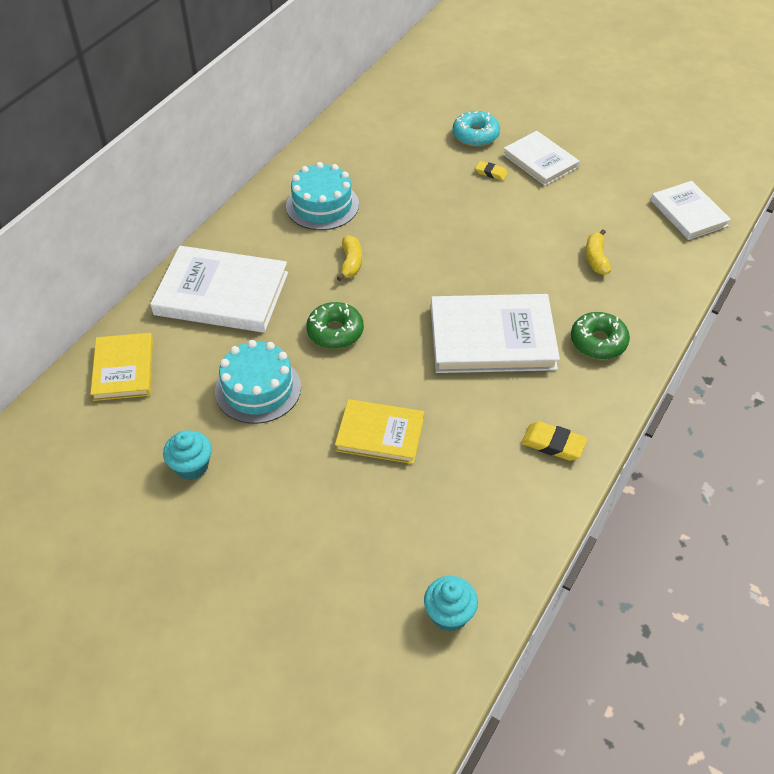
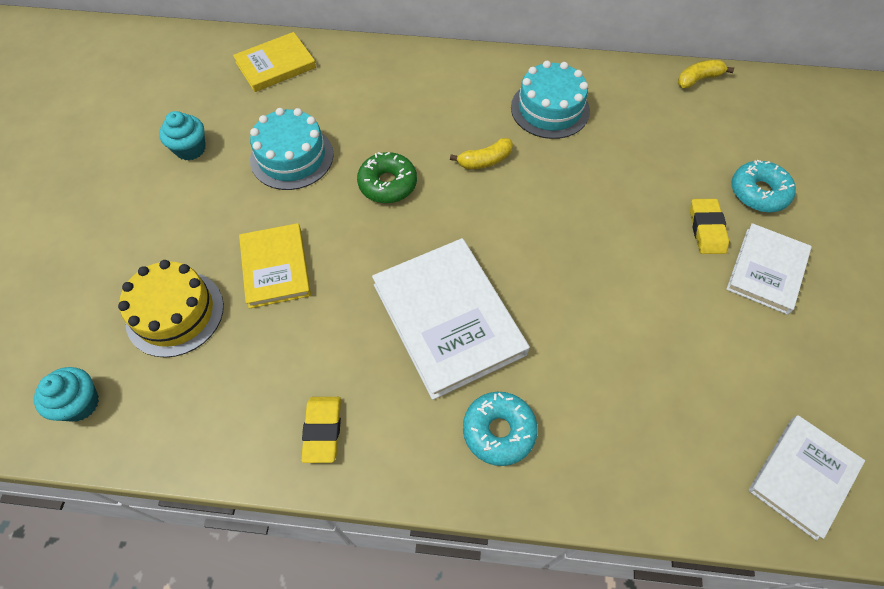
camera: 65 degrees right, 10 degrees up
white book [150,246,288,333] -> none
yellow eraser [475,161,508,180] -> yellow eraser [690,199,729,254], size x1.56
green donut [571,312,630,359] -> turquoise donut [463,392,538,466]
yellow banana [585,229,611,275] -> yellow banana moved to [678,60,734,89]
none -> yellow cake [118,260,224,358]

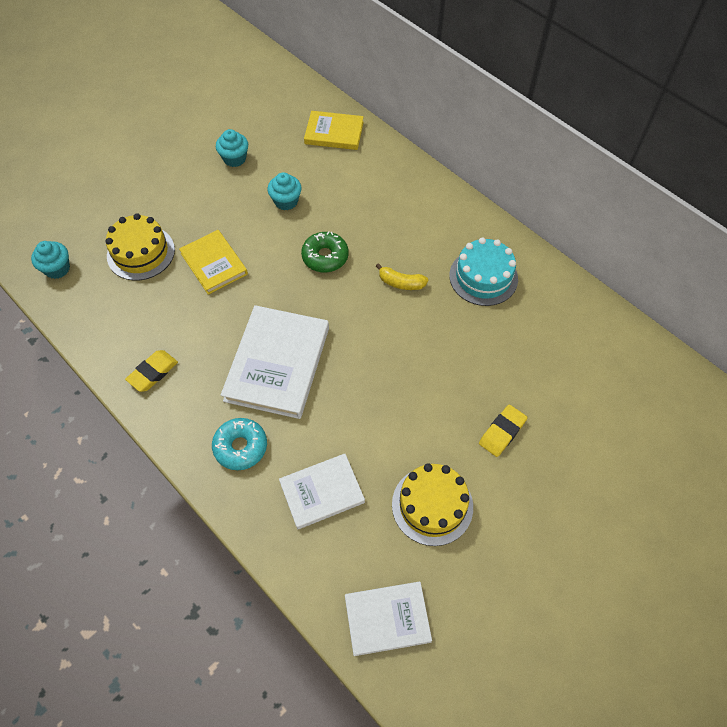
camera: 40 degrees right, 0 degrees up
yellow book [239,223,311,309] -> yellow book turned 60 degrees counterclockwise [179,230,248,295]
turquoise cake [250,108,334,190] -> turquoise cupcake [268,172,301,210]
yellow banana [678,60,734,89] -> none
white book [726,223,812,315] -> white book moved to [279,454,365,529]
turquoise donut [732,160,796,212] -> none
none -> yellow cake [392,463,473,546]

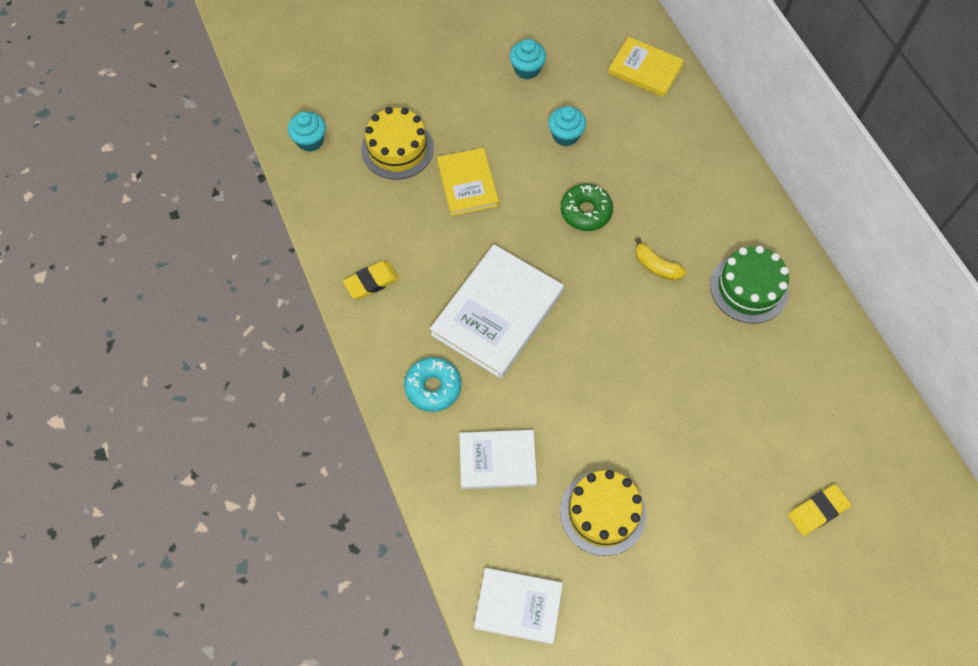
camera: 20 degrees right, 5 degrees up
turquoise cake [449,238,518,306] -> green cake [710,246,789,323]
yellow eraser [479,405,527,457] -> yellow eraser moved to [788,484,851,536]

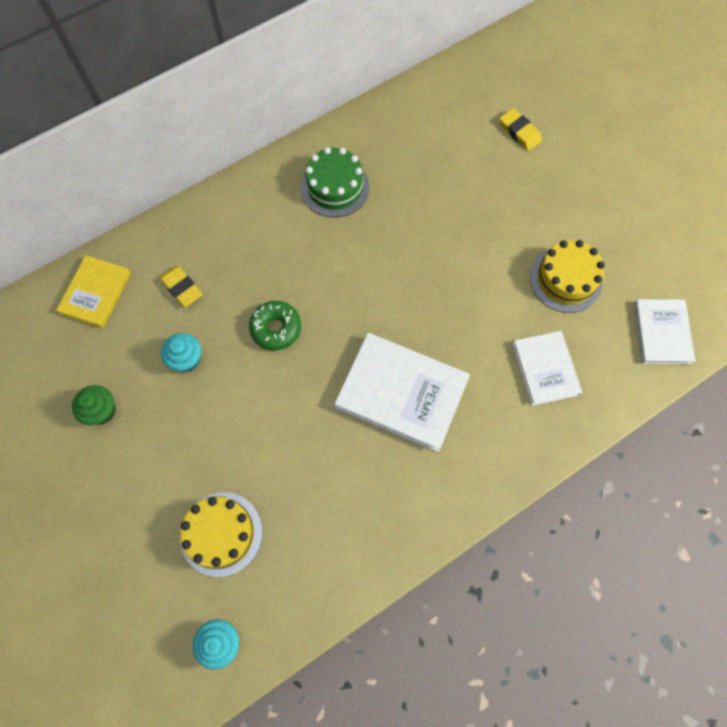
camera: 100 degrees left, 5 degrees up
yellow eraser [343,261,399,299] -> yellow eraser moved to [160,265,203,307]
turquoise donut [404,357,461,412] -> none
yellow book [437,148,499,216] -> none
turquoise cupcake [510,39,546,79] -> green cupcake [72,385,116,425]
yellow banana [635,238,686,280] -> none

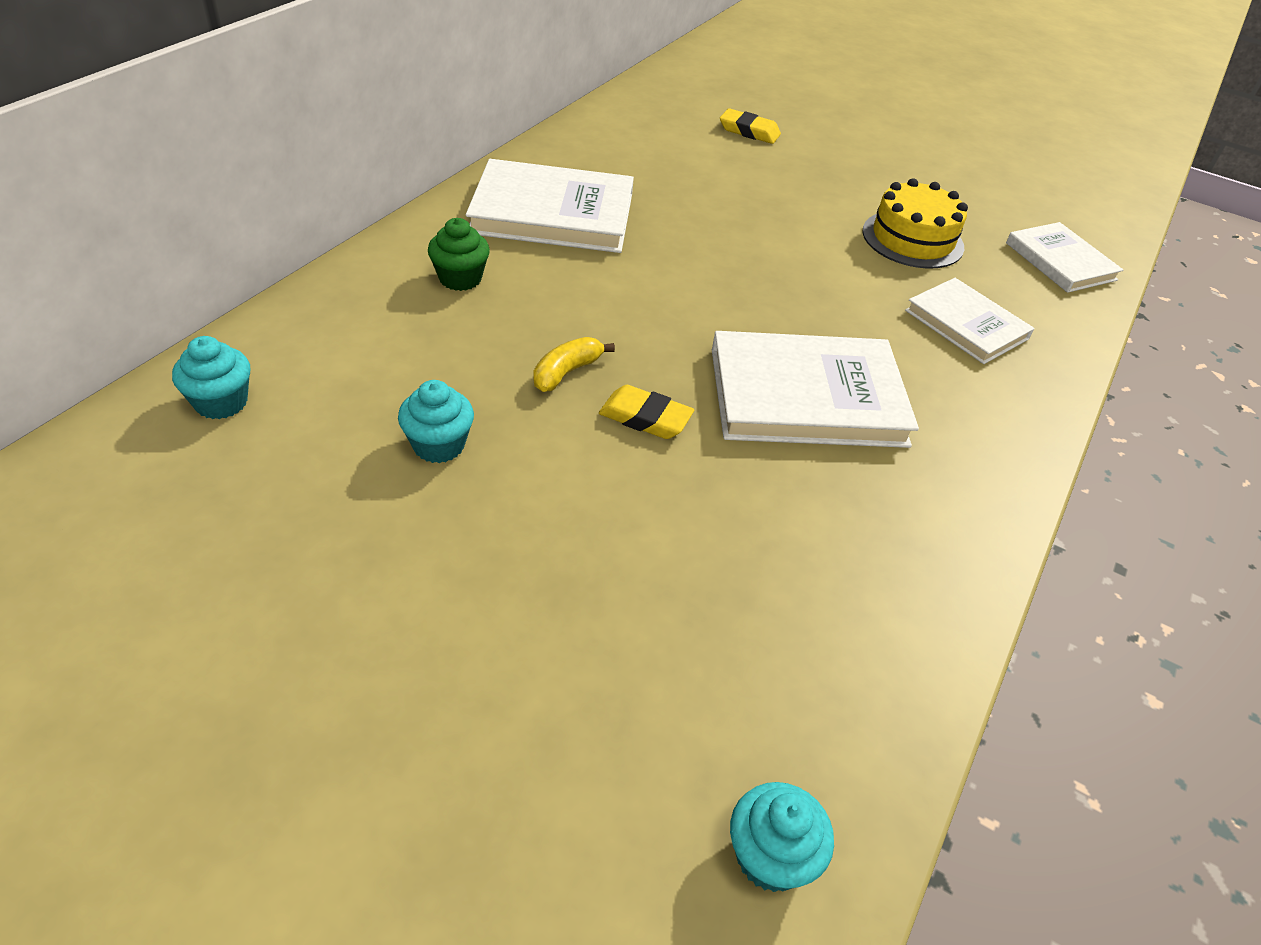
camera: 30 degrees left, 25 degrees down
yellow book [56,255,131,328] -> turquoise cupcake [172,336,251,419]
green cupcake [72,385,116,425] -> green cupcake moved to [428,218,490,291]
yellow eraser [160,265,203,307] -> yellow eraser moved to [599,385,694,439]
yellow cake [180,492,262,577] -> none
green donut [249,301,301,351] -> yellow banana [533,337,615,392]
green cake [301,147,369,217] -> white book [466,159,634,253]

